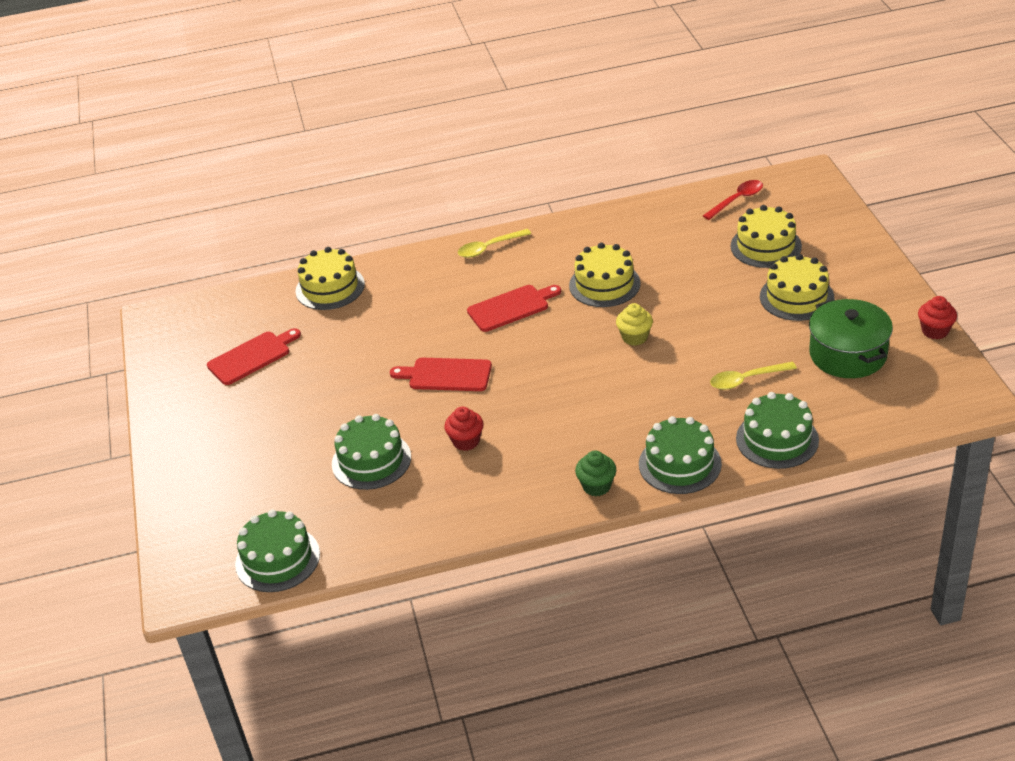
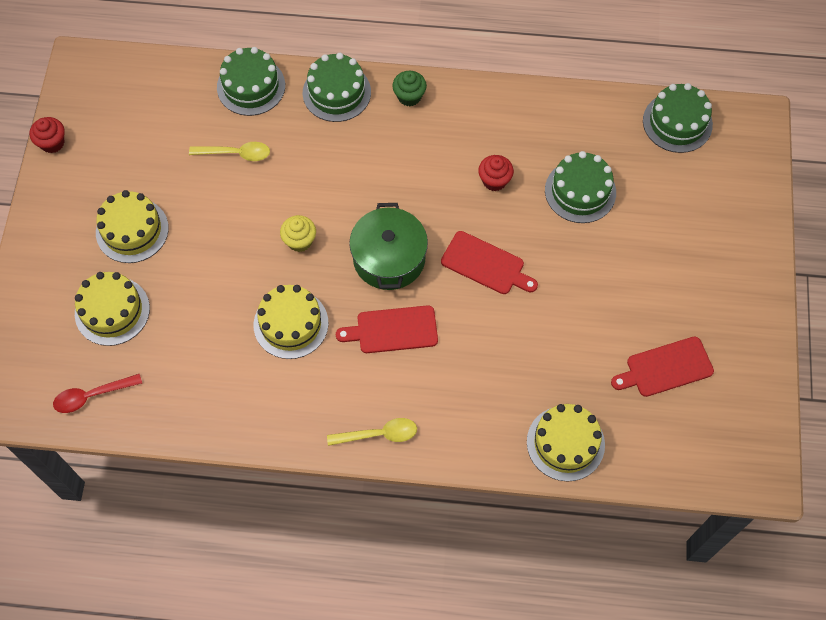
camera: 165 degrees left, 25 degrees up
green pot [809,299,893,378] -> green pot moved to [349,203,428,290]

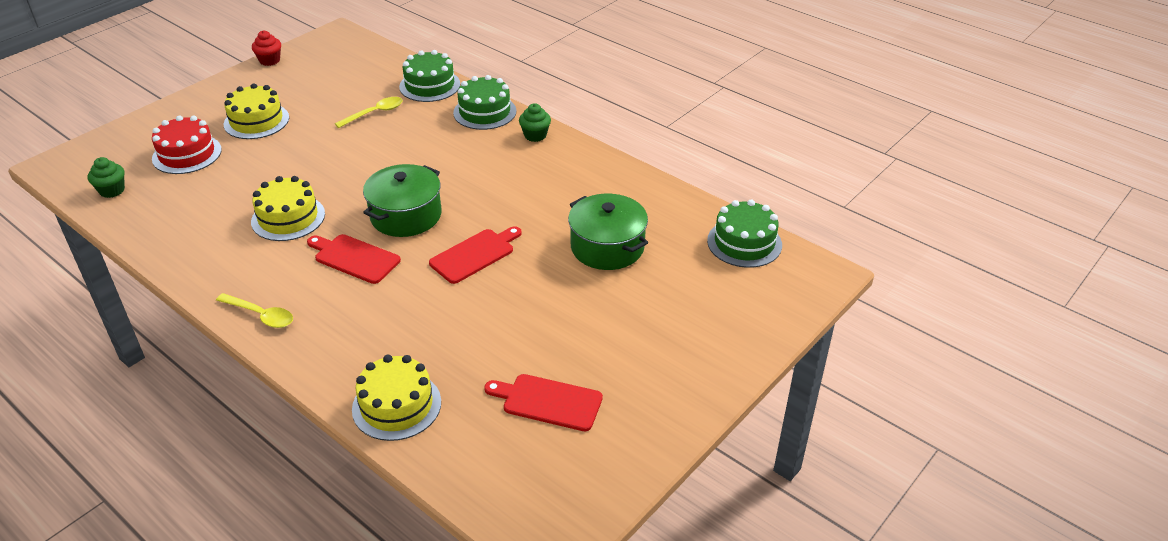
camera: 35 degrees right, 25 degrees down
red spoon [53,374,142,413] -> green cupcake [88,157,125,198]
yellow cake [75,272,150,346] -> red cake [152,115,222,174]
yellow spoon [189,142,270,161] -> yellow spoon turned 75 degrees counterclockwise [335,97,403,128]
yellow cupcake [280,215,316,252] -> none
red cutting board [441,231,538,294] -> red cutting board turned 105 degrees counterclockwise [429,226,522,284]
red cupcake [478,155,514,191] -> none
green cake [545,151,616,223] -> green pot [568,194,648,270]

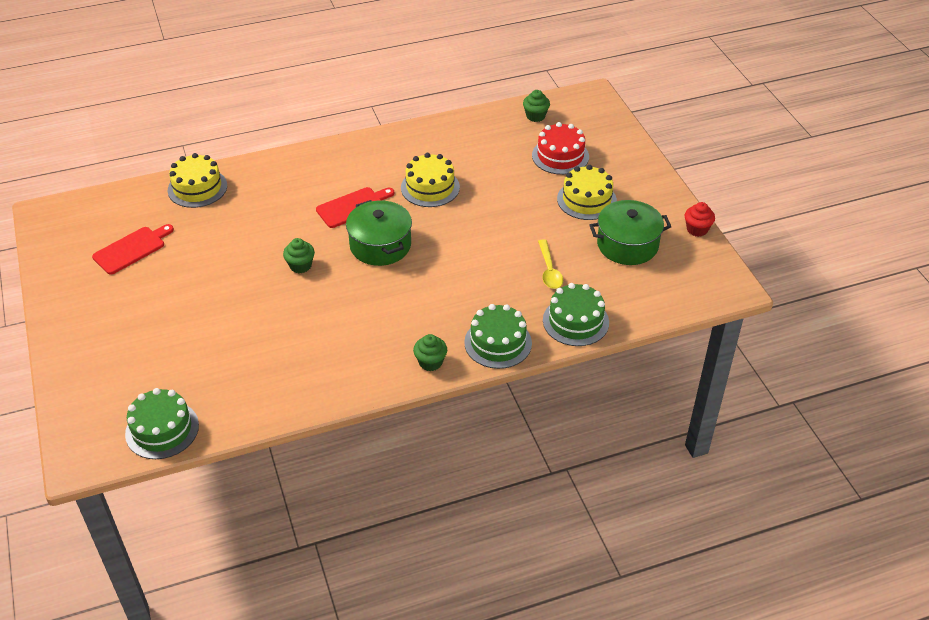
camera: 120 degrees right, 5 degrees up
yellow spoon [216,293,293,328] -> none
red cutting board [429,226,522,284] -> green cupcake [283,238,315,273]
green pot [568,194,648,270] -> green pot moved to [589,200,671,265]

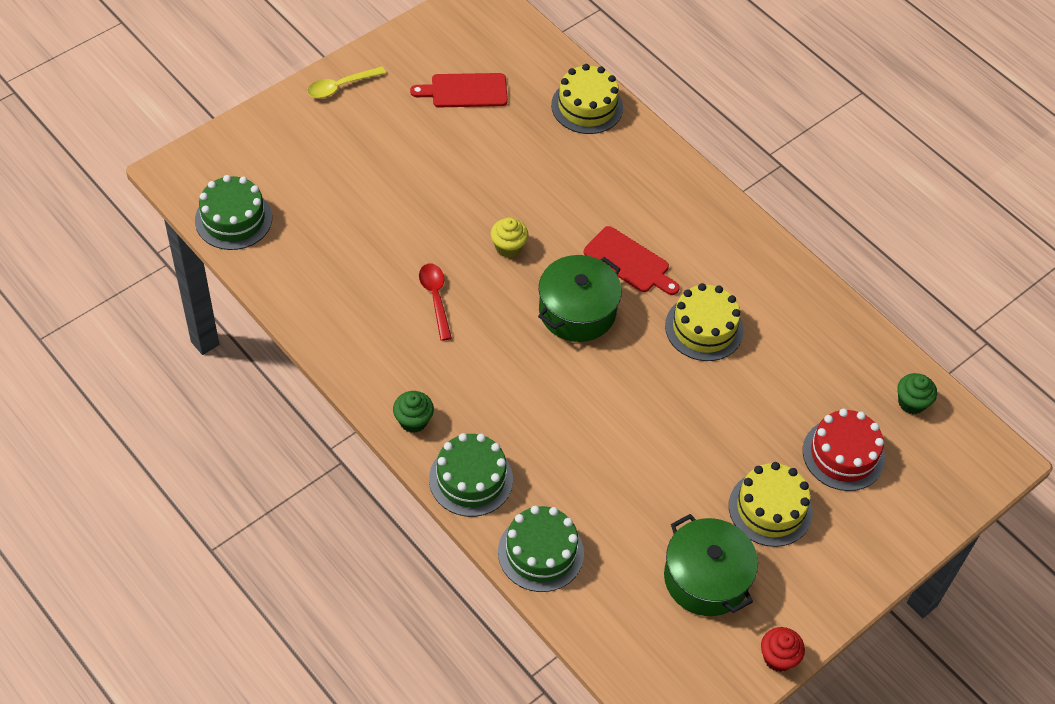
camera: 65 degrees right, 10 degrees up
red cutting board [92,224,174,275] -> red cutting board turned 150 degrees clockwise [410,73,508,107]
green cupcake [283,238,315,273] -> yellow cupcake [491,217,528,258]
yellow spoon [538,239,563,289] -> yellow spoon moved to [307,67,386,98]
none -> red spoon [419,264,452,341]

